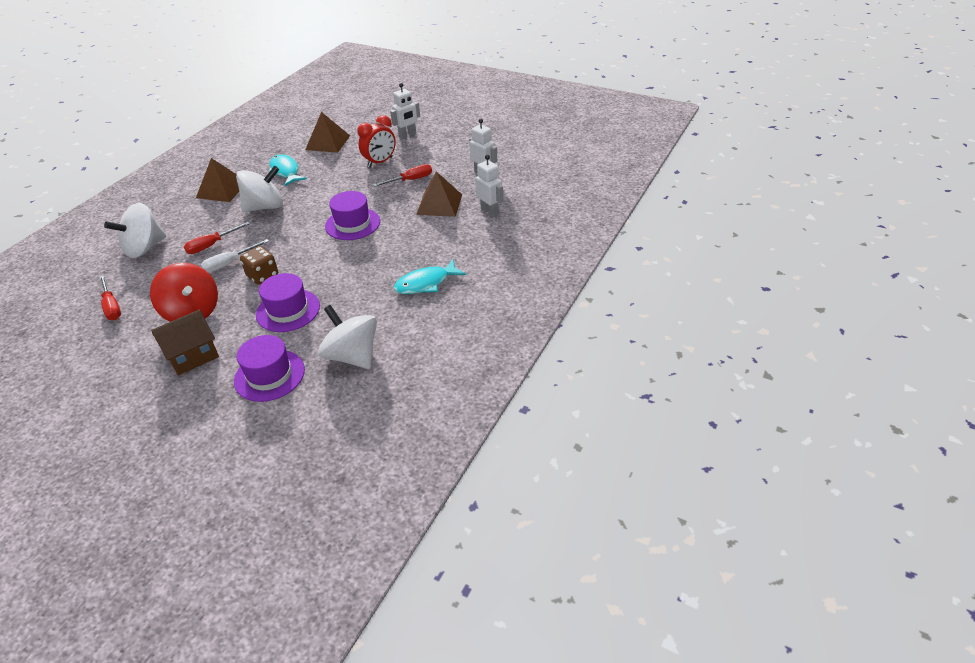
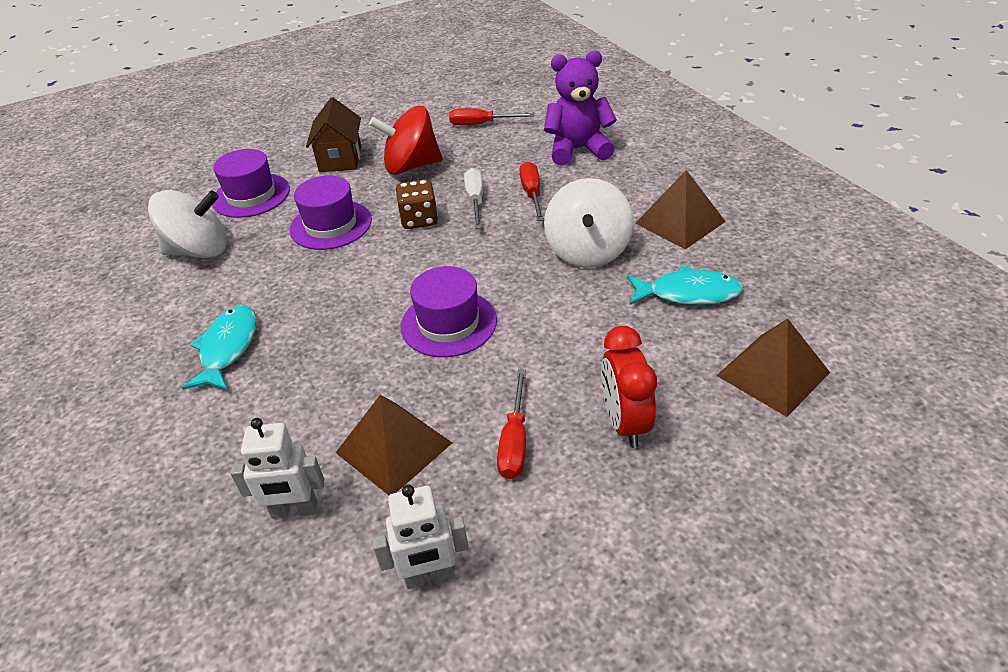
camera: 125 degrees right, 0 degrees up
white spinning top [104,203,167,258] -> purple teddy bear [544,51,617,165]
white robot [390,83,420,139] -> none

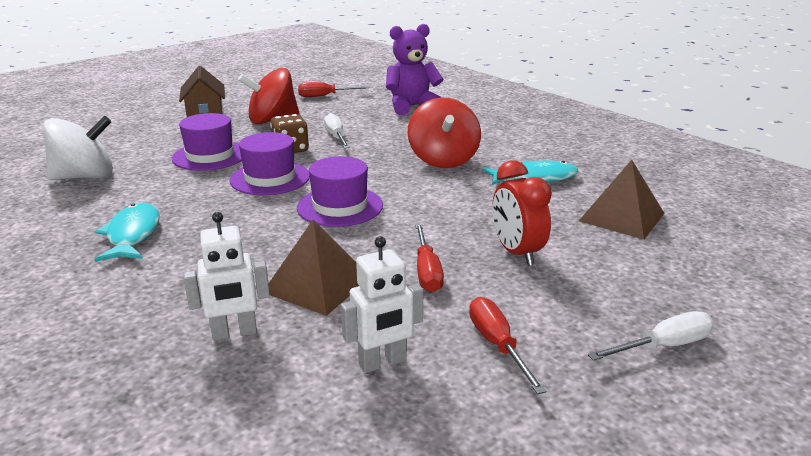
camera: 15 degrees left, 15 degrees down
purple hat [212,149,290,218] -> purple hat moved to [230,132,310,195]
red screwdriver [519,162,544,221] -> red screwdriver moved to [469,297,546,394]
white spinning top [544,178,633,268] -> red spinning top [408,97,481,168]
brown pyramid [635,170,726,250] -> none
none -> white screwdriver [588,311,714,361]

